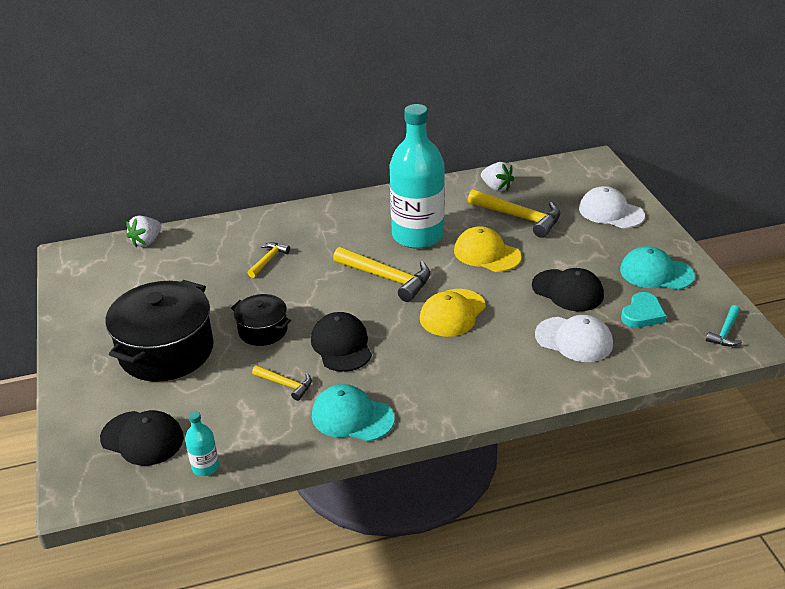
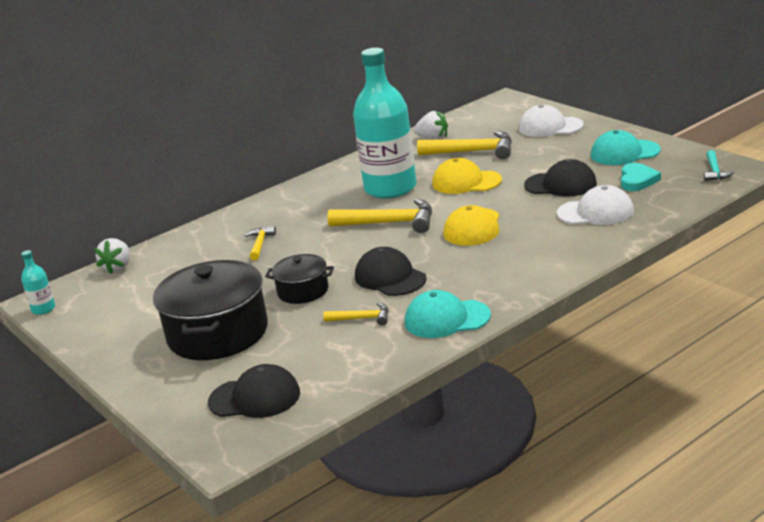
camera: 20 degrees left, 10 degrees down
turquoise bottle [185,411,219,476] -> turquoise bottle moved to [21,250,55,315]

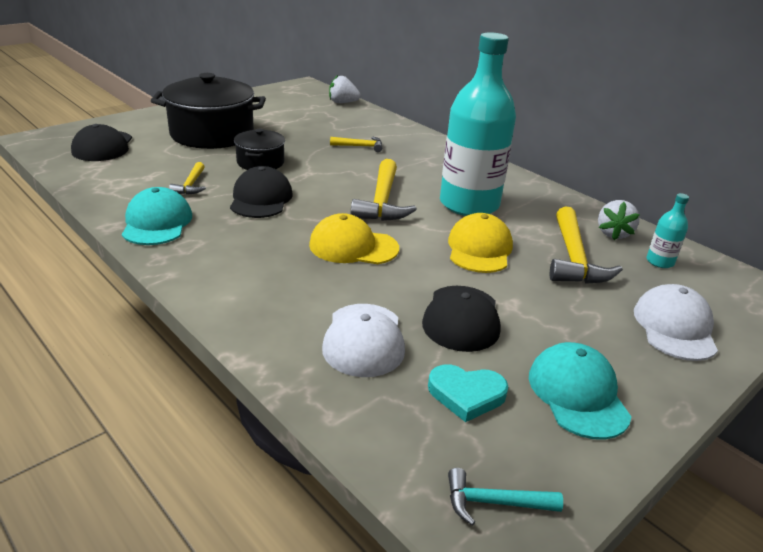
camera: 80 degrees right, 5 degrees up
turquoise bottle [21,250,55,315] -> turquoise bottle moved to [646,193,689,268]
black cap [355,247,427,296] -> black cap turned 45 degrees counterclockwise [230,166,293,218]

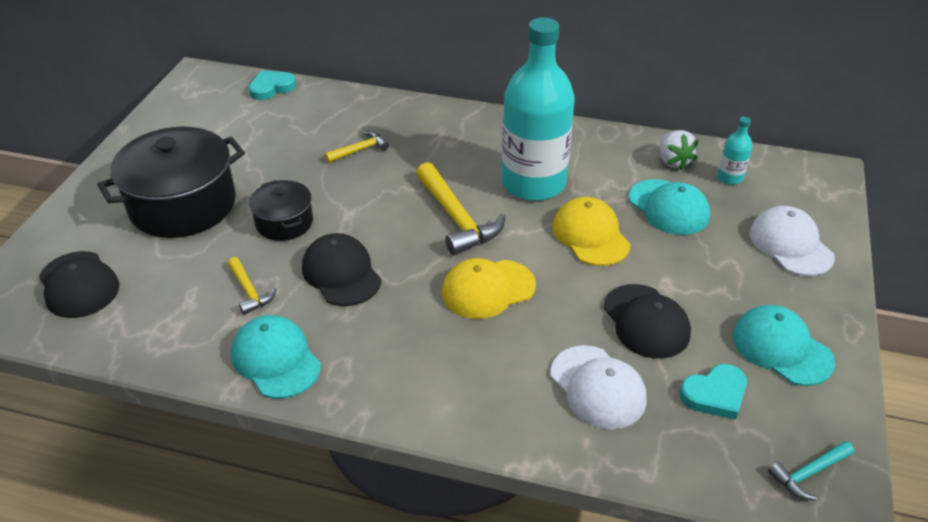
camera: 30 degrees left, 10 degrees up
white strawberry [329,75,361,103] -> turquoise heart [249,70,297,100]
yellow hammer [550,206,623,284] -> turquoise cap [629,179,710,235]

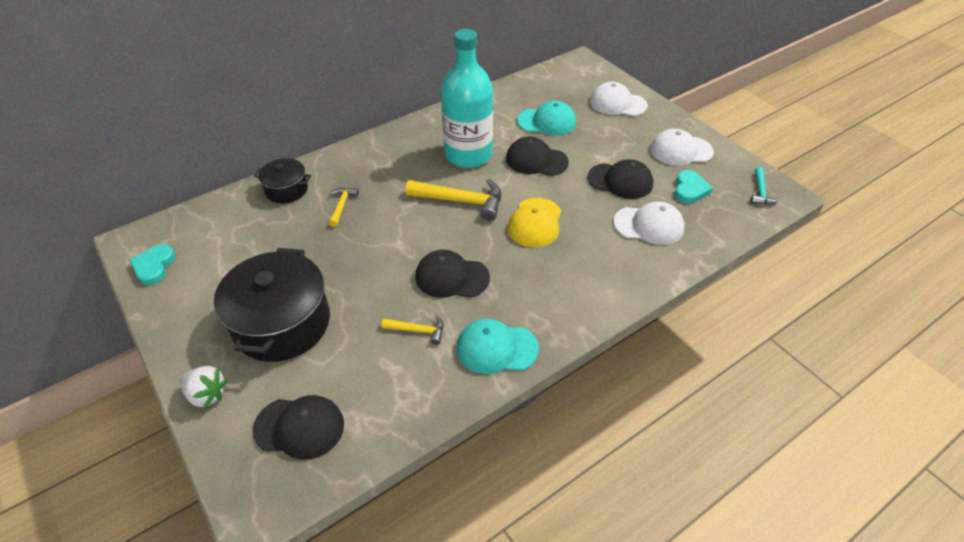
camera: 50 degrees left, 5 degrees up
turquoise heart [249,70,297,100] -> turquoise heart moved to [129,244,176,285]
black pot [249,180,313,241] -> black pot moved to [254,158,311,204]
yellow cap [553,197,630,266] -> black cap [506,137,569,176]
white strawberry [659,130,699,170] -> white strawberry moved to [180,366,228,409]
turquoise bottle [717,117,753,185] -> none
turquoise cap [733,305,835,386] -> white cap [650,129,714,166]

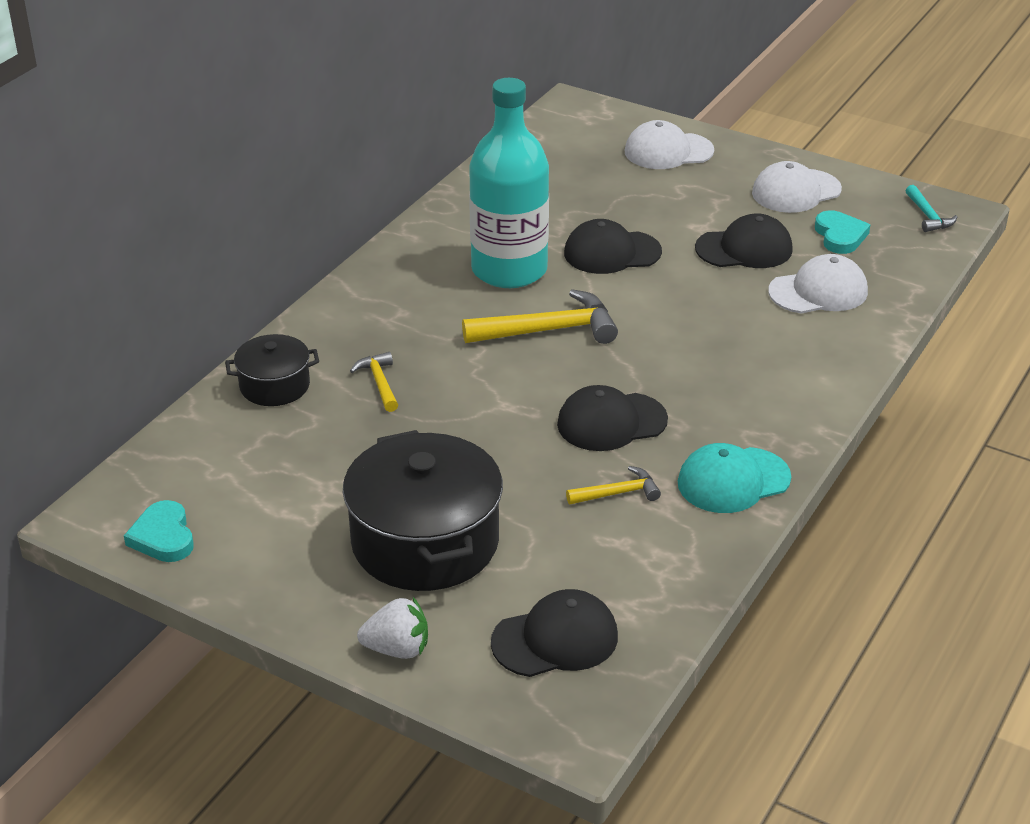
camera: 25 degrees left, 10 degrees down
yellow cap [508,198,561,248] -> none
turquoise cap [517,101,576,136] -> none

